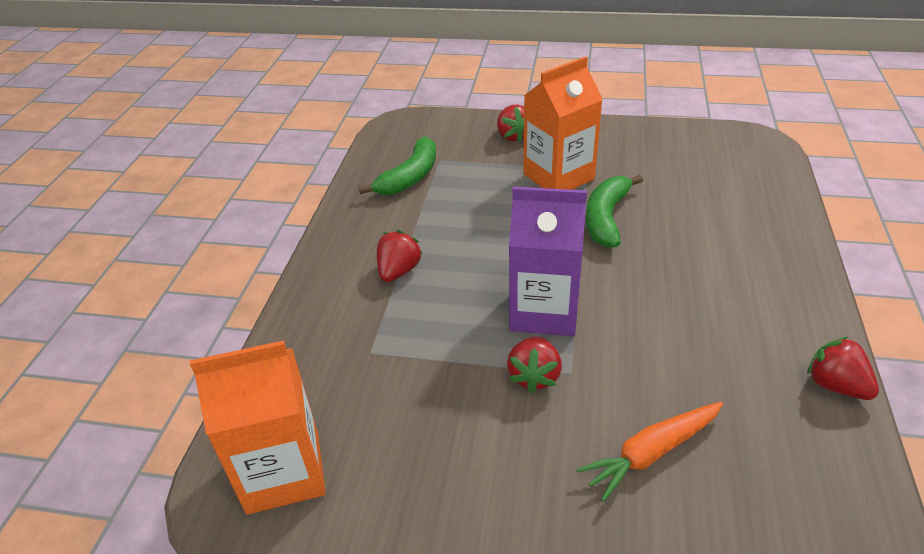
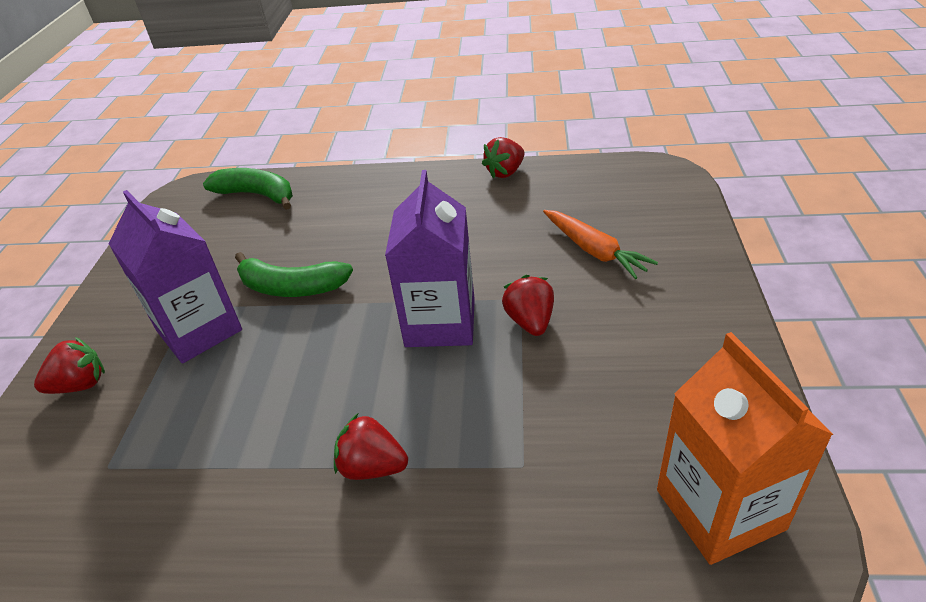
camera: 95 degrees left, 0 degrees up
green banana [358,137,436,195] -> green banana moved to [203,168,293,210]
red strawberry [507,336,562,393] -> red strawberry turned 105 degrees counterclockwise [502,275,554,336]
orange carton [523,56,603,190] -> purple carton [109,190,242,363]

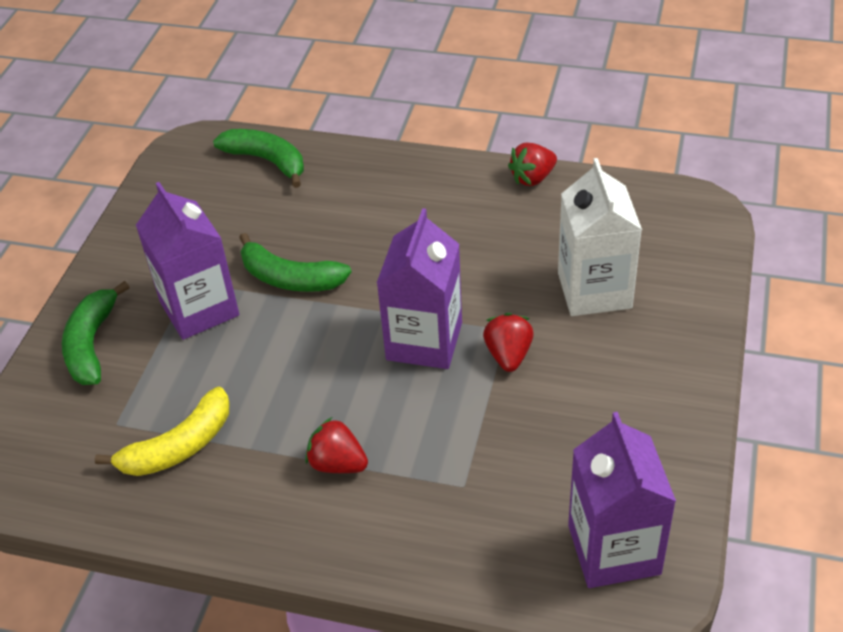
camera: 10 degrees right, 5 degrees up
red strawberry [34,337,105,394] -> green banana [62,281,129,385]
orange carrot [543,210,658,279] -> white carton [558,158,642,316]
orange carton [657,332,834,565] -> purple carton [568,412,676,588]
none -> yellow banana [95,387,230,476]

